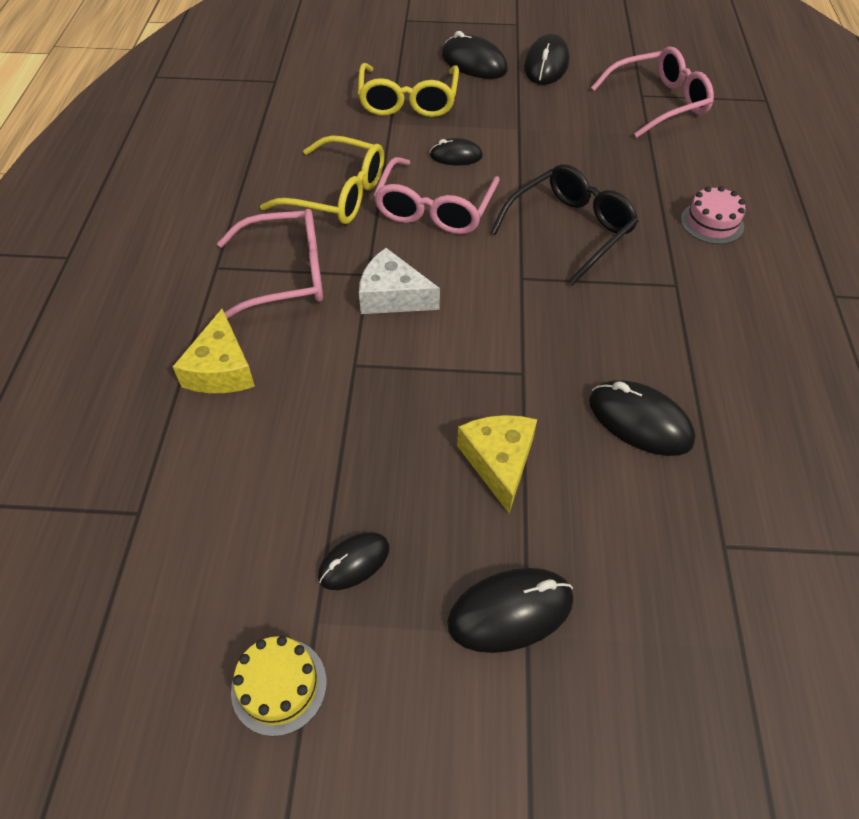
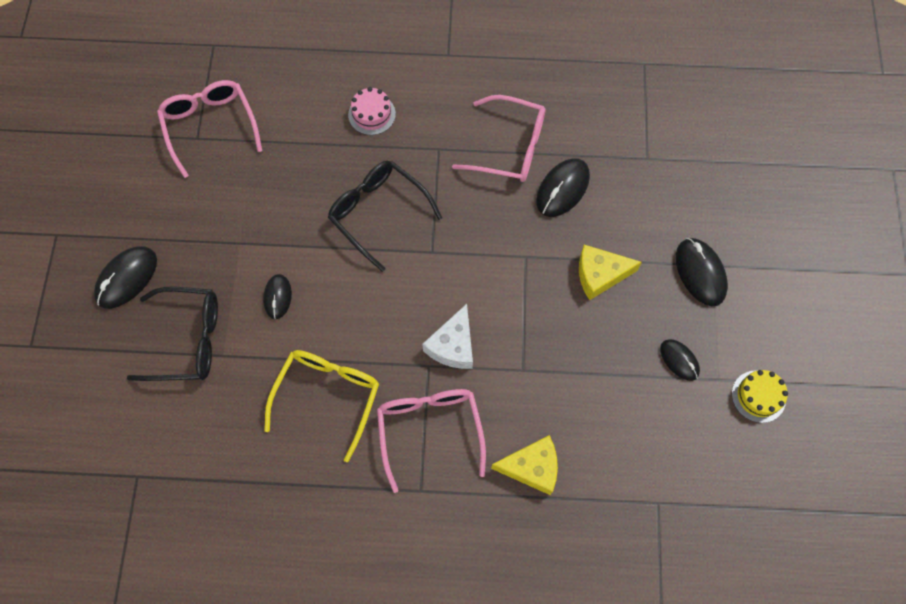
camera: 90 degrees left, 15 degrees up
yellow glasses [358,63,459,117] -> black glasses [127,287,218,381]
pink glasses [374,157,500,234] -> pink glasses moved to [452,95,546,182]
black mouse [524,34,569,85] -> none

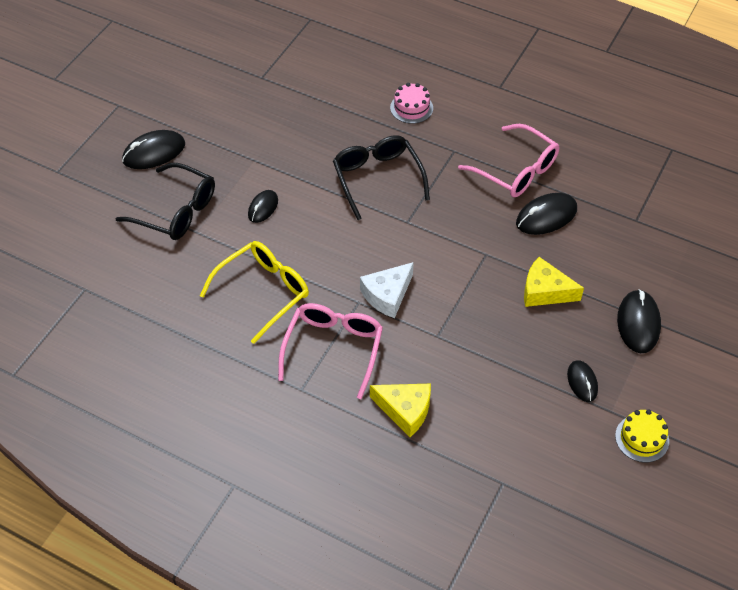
camera: 25 degrees right, 15 degrees down
pink glasses [157,80,262,178] -> none

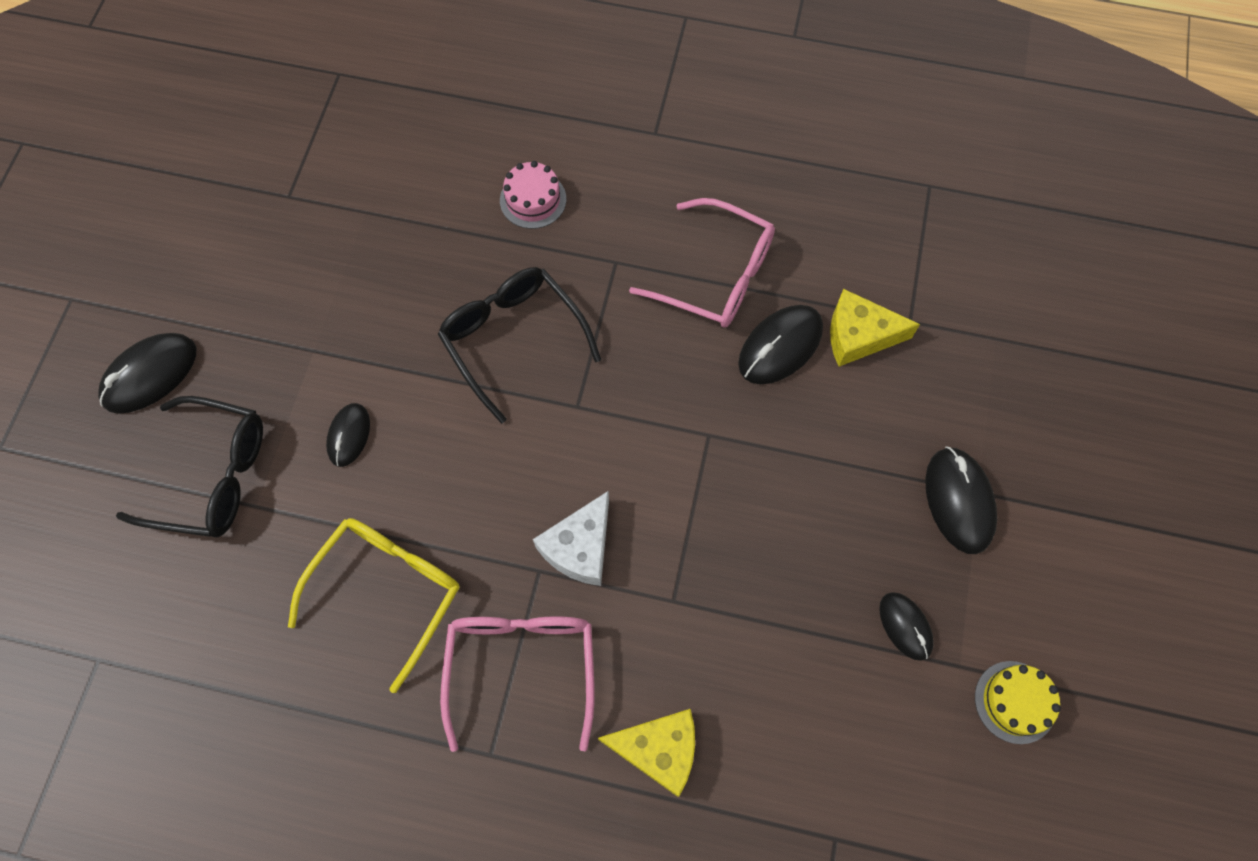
camera: 15 degrees left, 15 degrees up
yellow cheese [524,257,584,307] -> yellow cheese moved to [830,289,920,367]

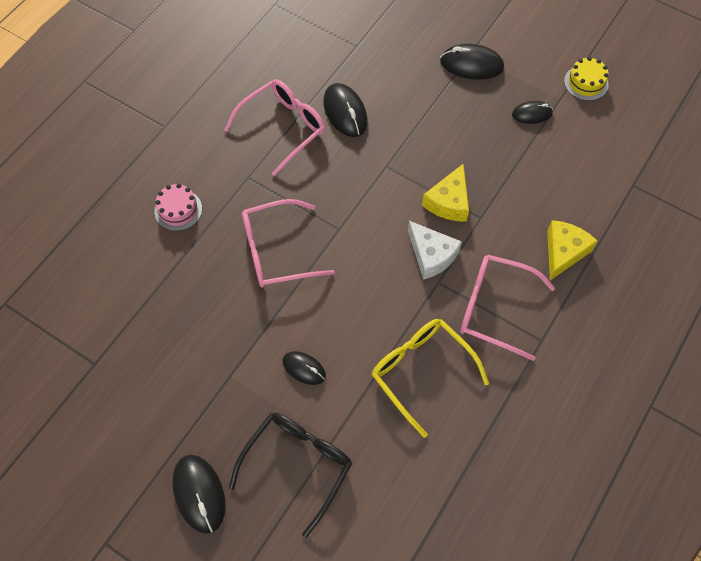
camera: 70 degrees left, 5 degrees down
black glasses [438,267,601,424] -> pink glasses [242,199,335,288]
yellow cheese [830,289,920,367] -> yellow cheese moved to [422,164,469,222]

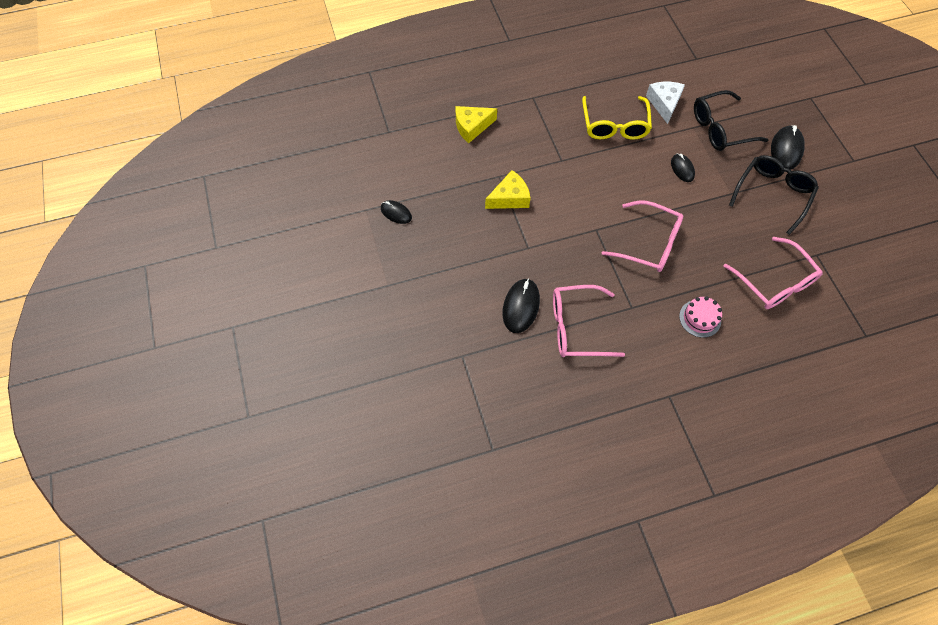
camera: 140 degrees left, 0 degrees up
white cheese [408,221,462,280] -> white cheese moved to [646,82,685,124]
black mouse [440,44,504,80] -> none
pink glasses [460,255,555,361] -> pink glasses moved to [724,237,823,309]
yellow cake [564,57,609,101] -> none
none -> black glasses [729,155,819,235]

